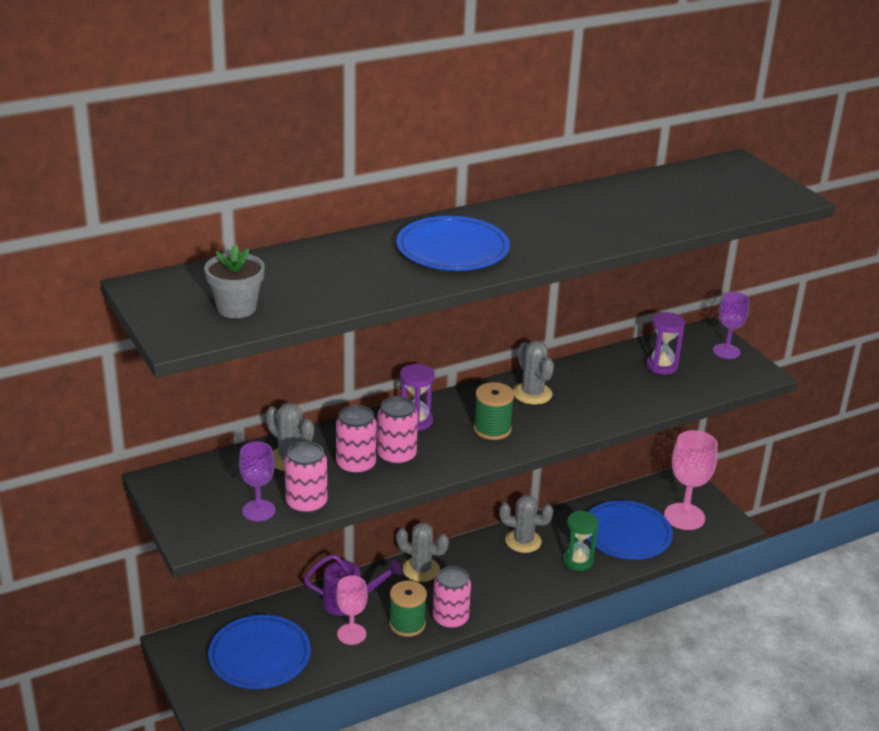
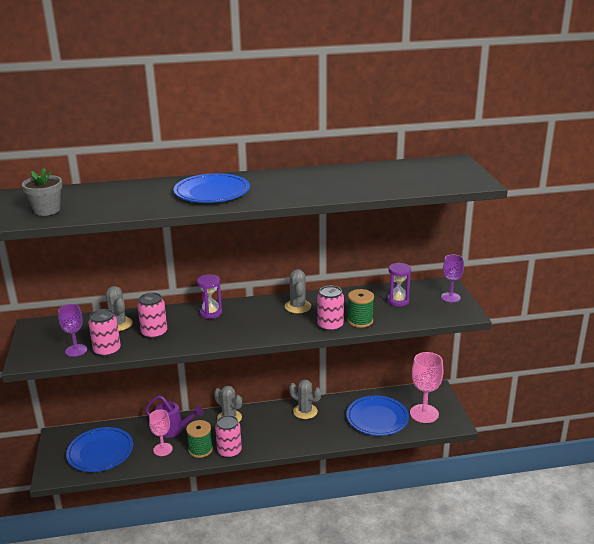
camera: 20 degrees right, 5 degrees down
pink can [377,396,418,466] -> pink can moved to [317,286,344,332]
green spool [473,382,514,440] -> green spool moved to [348,289,374,328]
green hourglass [563,511,599,571] -> none

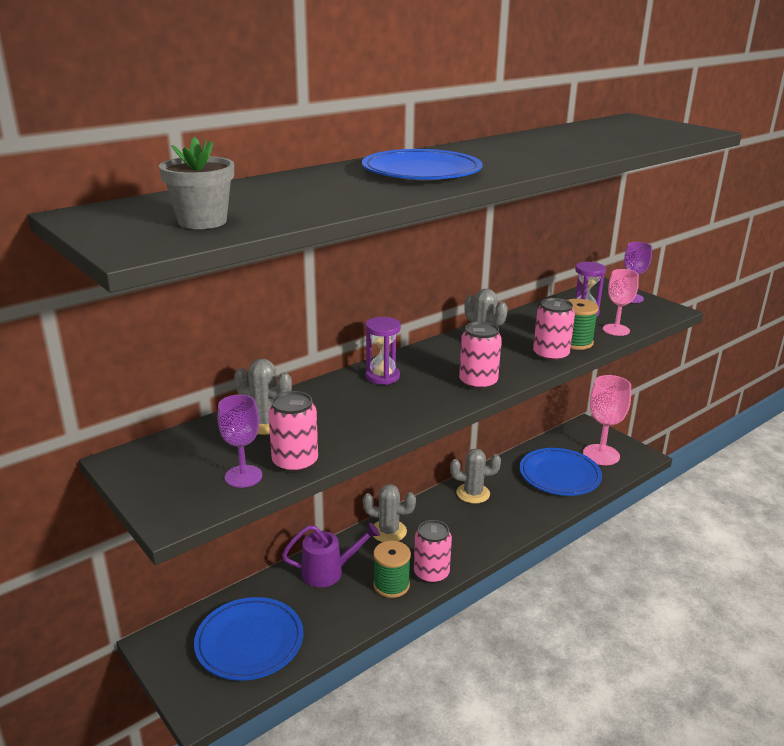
camera: 30 degrees left, 0 degrees up
pink can [137,293,167,339] -> pink can moved to [459,321,502,391]
pink goblet [149,409,173,456] -> pink goblet moved to [603,269,639,336]

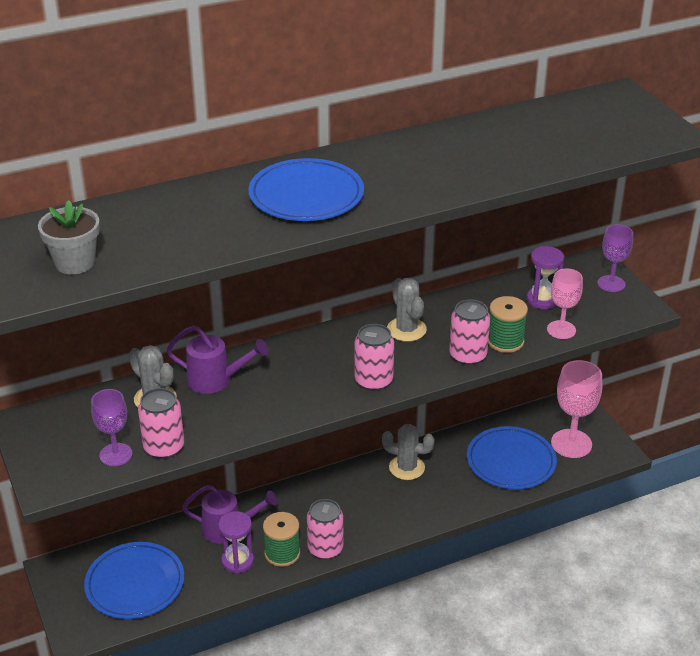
camera: 15 degrees right, 10 degrees up
grey cactus [363,484,416,542] -> none
purple hourglass [365,317,401,385] -> purple hourglass moved to [218,511,254,574]
none -> purple watering can [167,325,269,394]

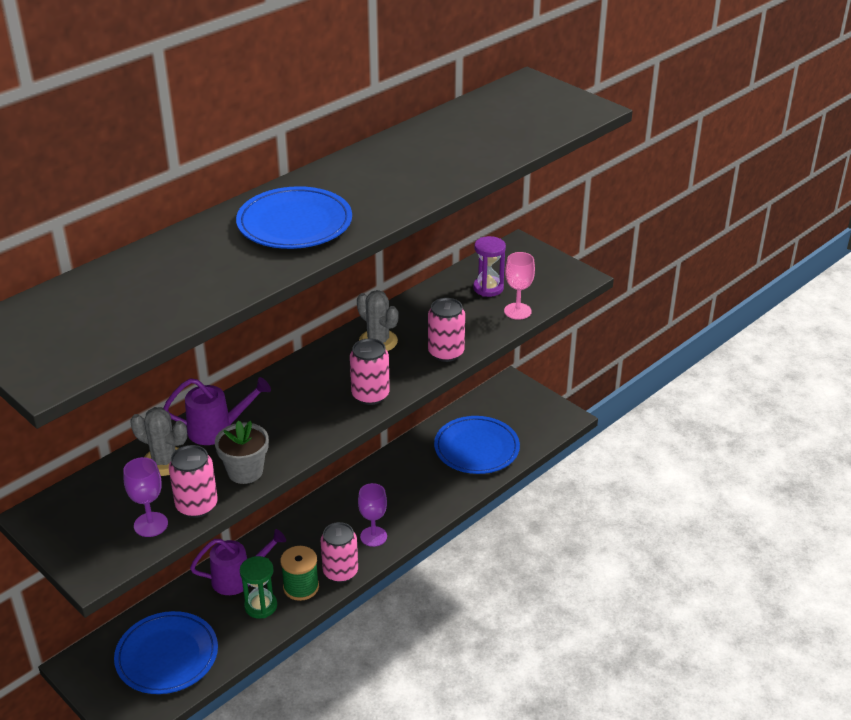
camera: 20 degrees left, 0 degrees up
grey flower pot [38,200,100,274] -> grey flower pot moved to [215,421,269,484]
purple hourglass [218,511,254,574] -> green hourglass [240,556,277,619]
grey cactus [382,424,435,480] -> none
green spool [488,296,528,353] -> none
pink goblet [551,360,602,458] -> none
purple goblet [597,224,633,292] -> purple goblet moved to [358,483,387,547]

